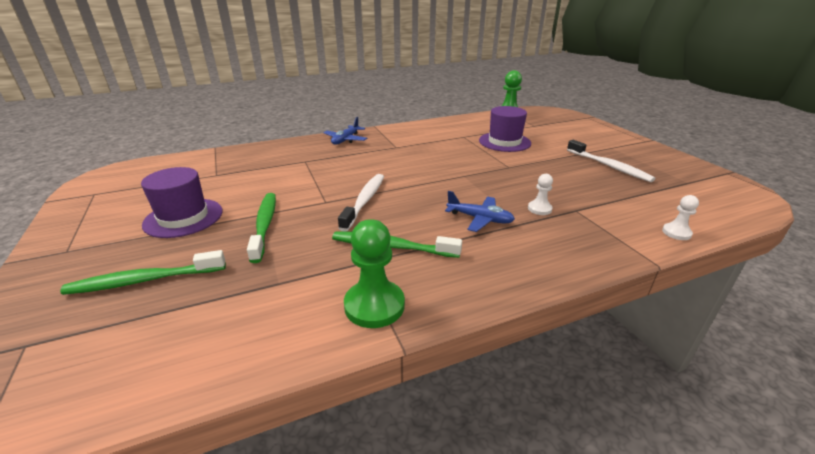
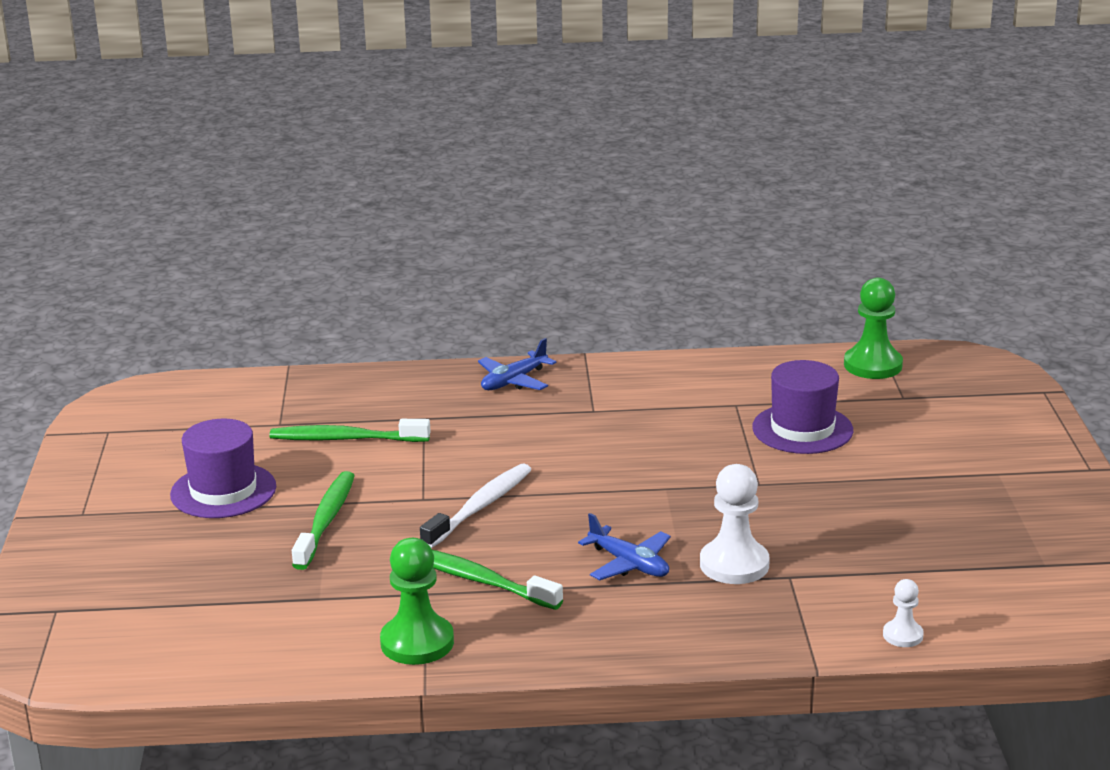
camera: 20 degrees right, 5 degrees down
green toothbrush [60,250,226,295] -> green toothbrush moved to [270,419,431,442]
white pawn [528,174,553,215] -> white pawn [700,464,770,584], size x1.85
white toothbrush [567,140,655,182] -> none

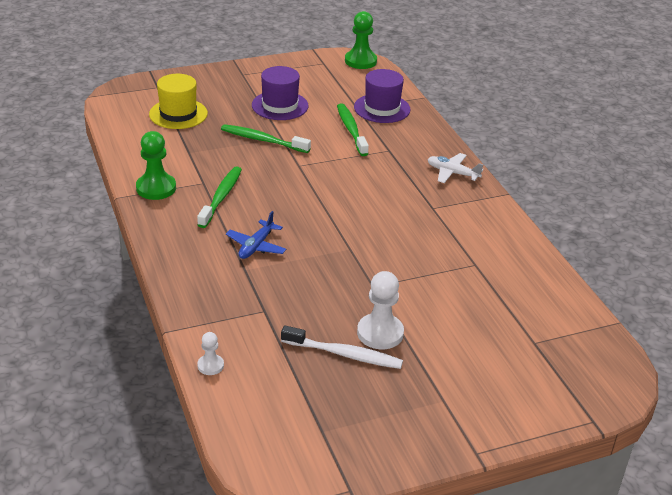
camera: 70 degrees right, 10 degrees up
green toothbrush [292,471,355,570] -> green toothbrush turned 150 degrees counterclockwise [221,124,311,153]
white toothbrush [420,463,532,548] -> white toothbrush moved to [281,325,403,369]
blue plane [478,338,556,390] -> white plane [428,153,484,183]
white pawn [700,464,770,584] -> white pawn moved to [357,271,404,349]
purple hat [752,360,853,454] -> purple hat moved to [354,69,411,123]
green pawn [844,277,903,379] -> green pawn moved to [345,11,377,69]
none -> yellow hat [149,74,208,129]

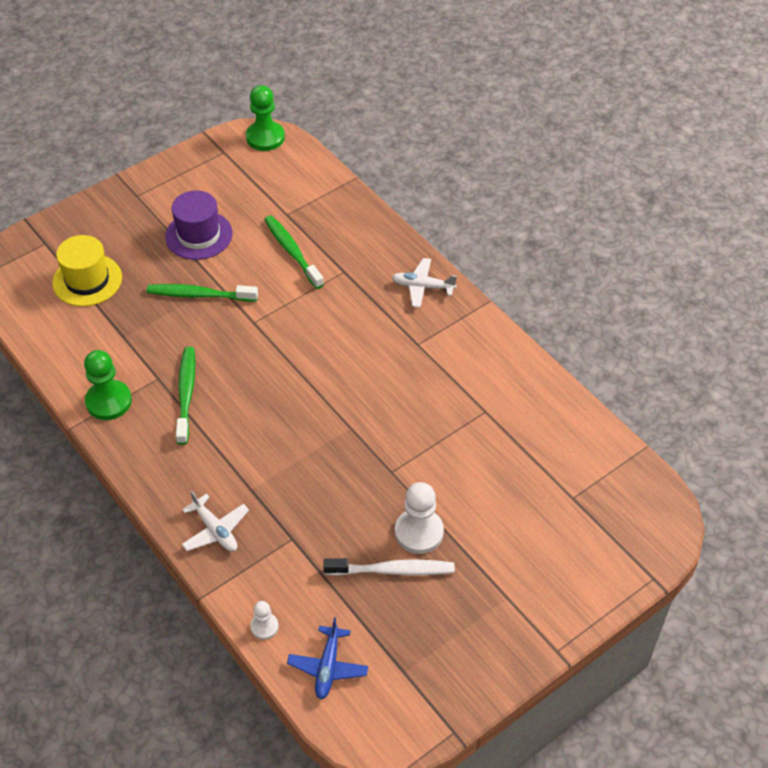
camera: 15 degrees left, 15 degrees up
blue plane [226,211,286,259] -> blue plane moved to [287,617,368,700]
purple hat [354,69,411,123] -> none
none -> white plane [181,491,249,552]

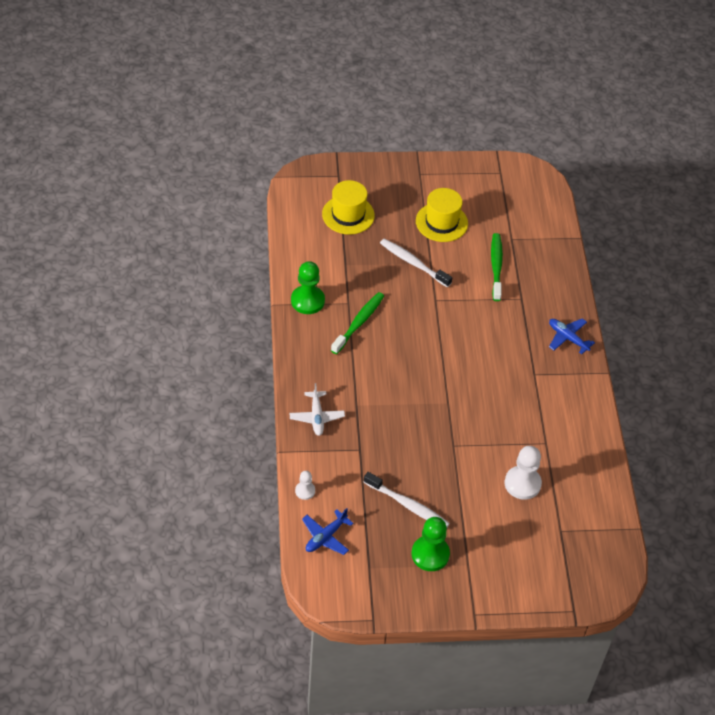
camera: 30 degrees right, 0 degrees up
green toothbrush [147,284,258,302] -> white toothbrush [380,239,452,287]
purple hat [165,190,233,260] -> yellow hat [416,188,468,242]
green pawn [246,85,285,151] -> green pawn moved to [412,517,450,571]
white plane [392,258,457,308] -> blue plane [549,318,595,354]
white pawn [395,482,444,554] -> white pawn moved to [505,446,542,500]

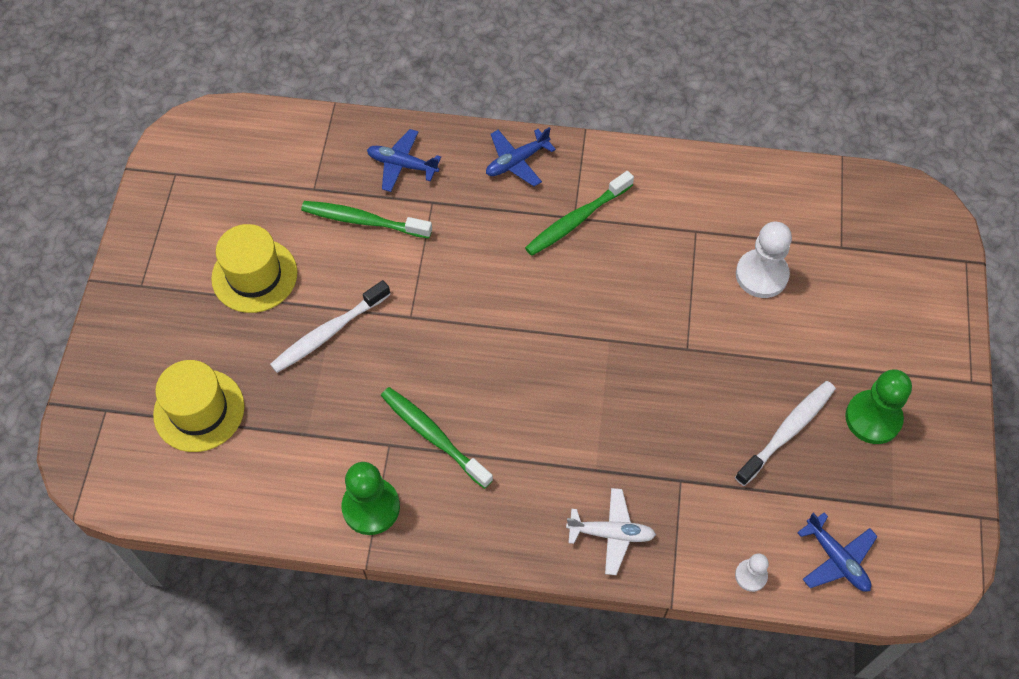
camera: 75 degrees left, 10 degrees up
none -> blue plane [367,129,441,192]
none -> green toothbrush [525,171,634,256]

